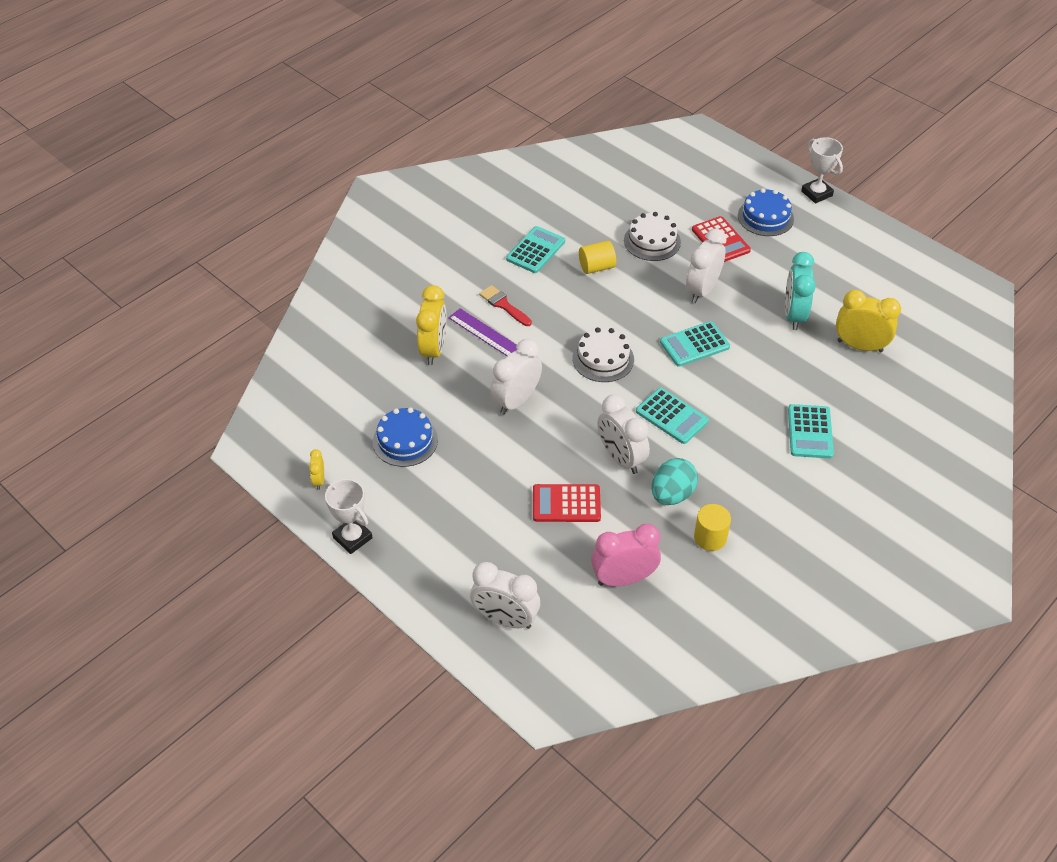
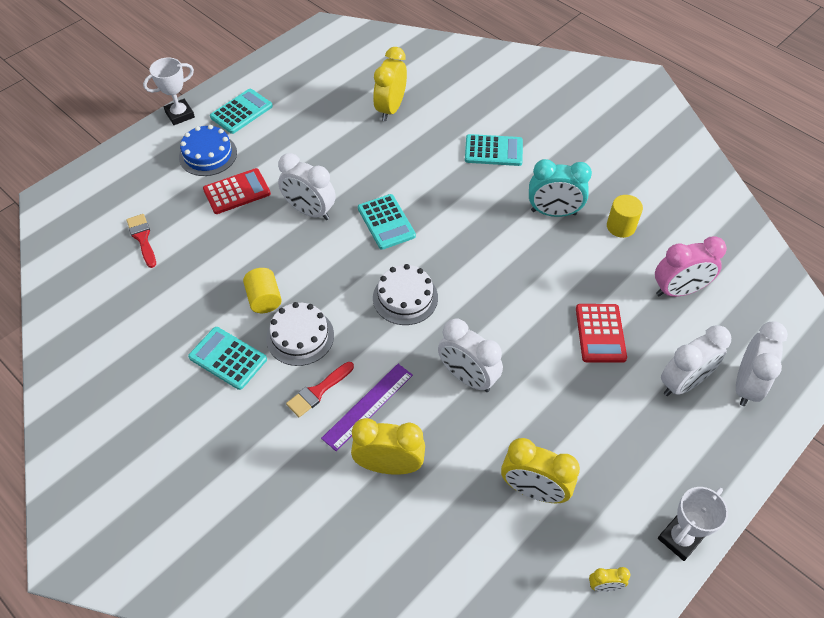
camera: 90 degrees left, 5 degrees up
blue cake [373,408,438,467] -> yellow clock [501,438,580,503]
pink clock [591,524,661,586] -> pink clock turned 90 degrees counterclockwise [655,236,727,297]
white clock [598,394,650,474] -> white clock moved to [661,325,731,396]
white cake [624,212,681,261] -> white cake moved to [266,302,334,366]
turquoise calculator [636,388,709,444] -> turquoise calculator moved to [210,89,273,134]
turquoise egg [652,458,698,505] -> none
turquoise clock [785,252,816,330] -> turquoise clock moved to [529,159,592,217]
none -> red brush [126,214,156,268]

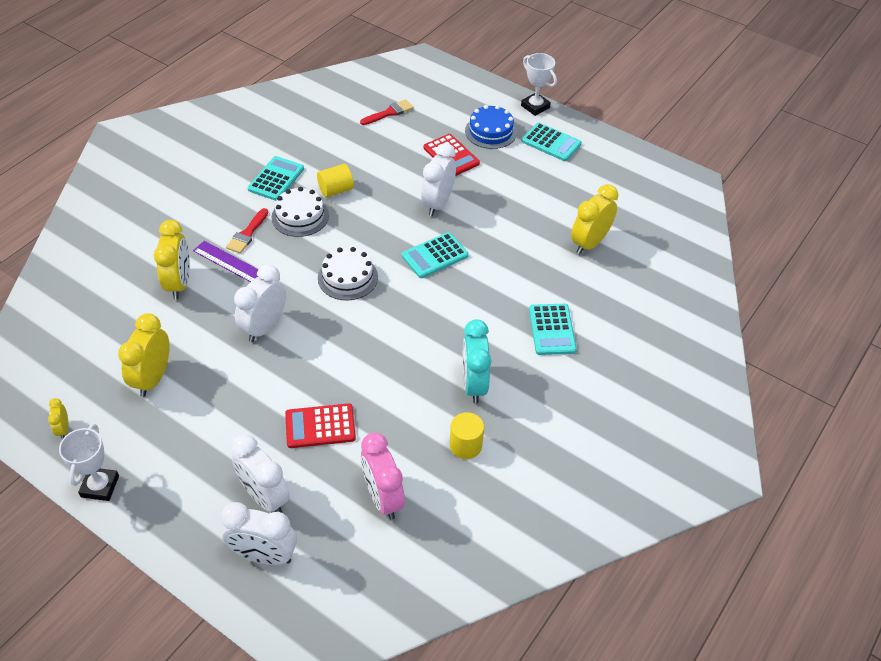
camera: 80 degrees right, 5 degrees down
red brush [286,362,354,417] -> red brush turned 105 degrees counterclockwise [226,208,268,253]
yellow clock [373,47,407,121] -> yellow clock turned 60 degrees counterclockwise [571,184,618,255]
white trophy [658,487,728,561] -> white trophy turned 60 degrees clockwise [59,424,119,501]

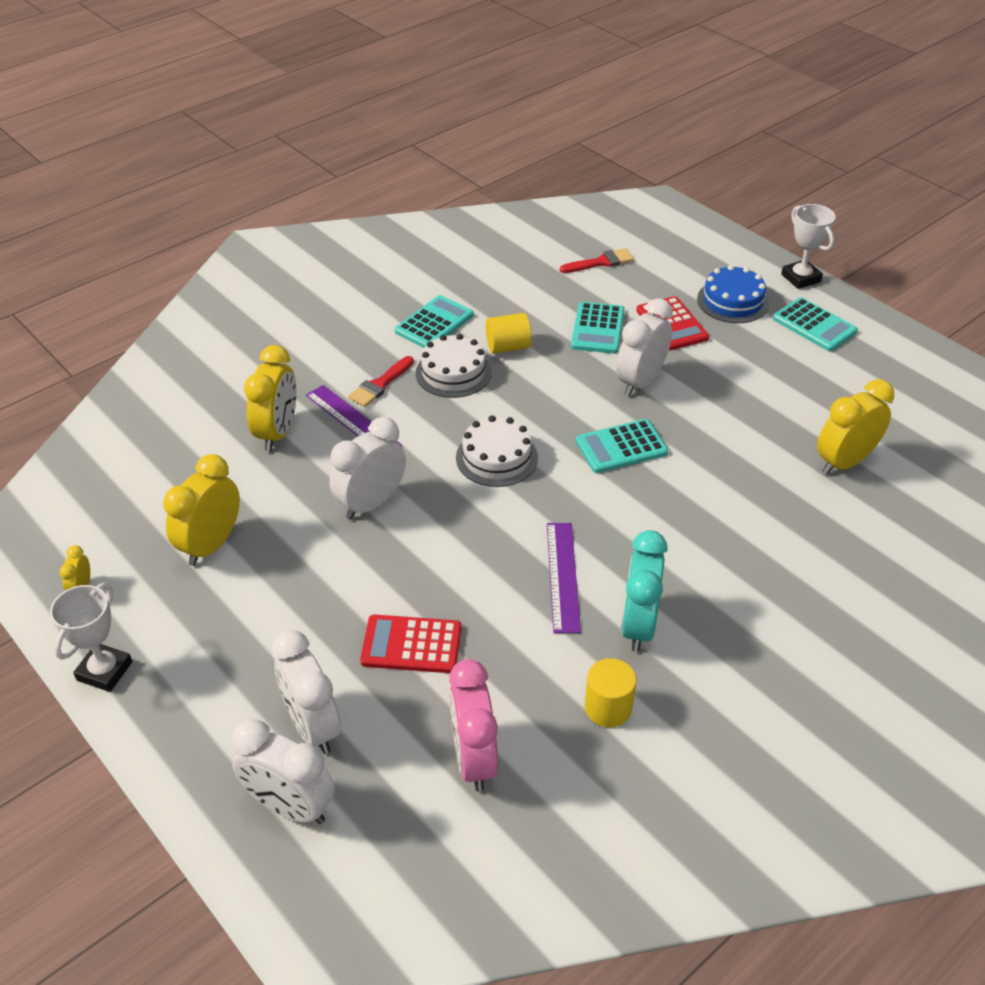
camera: 15 degrees right, 5 degrees down
turquoise calculator [529,304,577,355] -> turquoise calculator moved to [571,302,625,354]
none -> purple ruler [547,523,581,633]

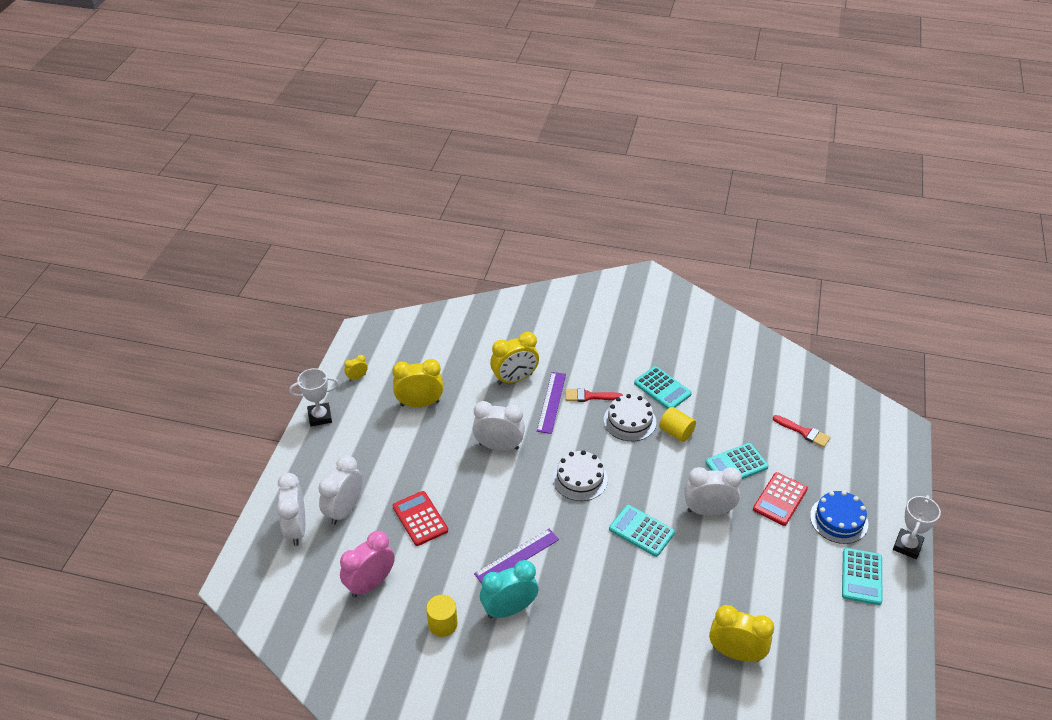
camera: 55 degrees right, 0 degrees up
turquoise calculator [395,295,473,348] -> turquoise calculator turned 45 degrees clockwise [634,366,692,409]

